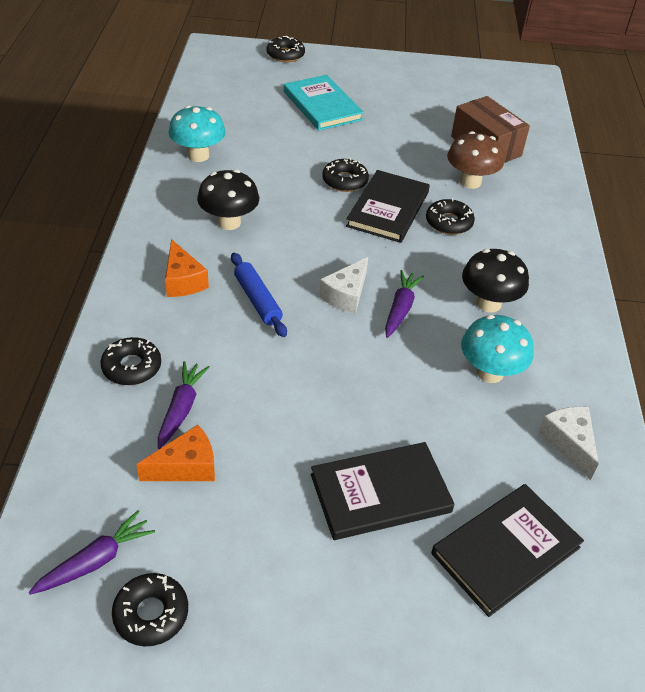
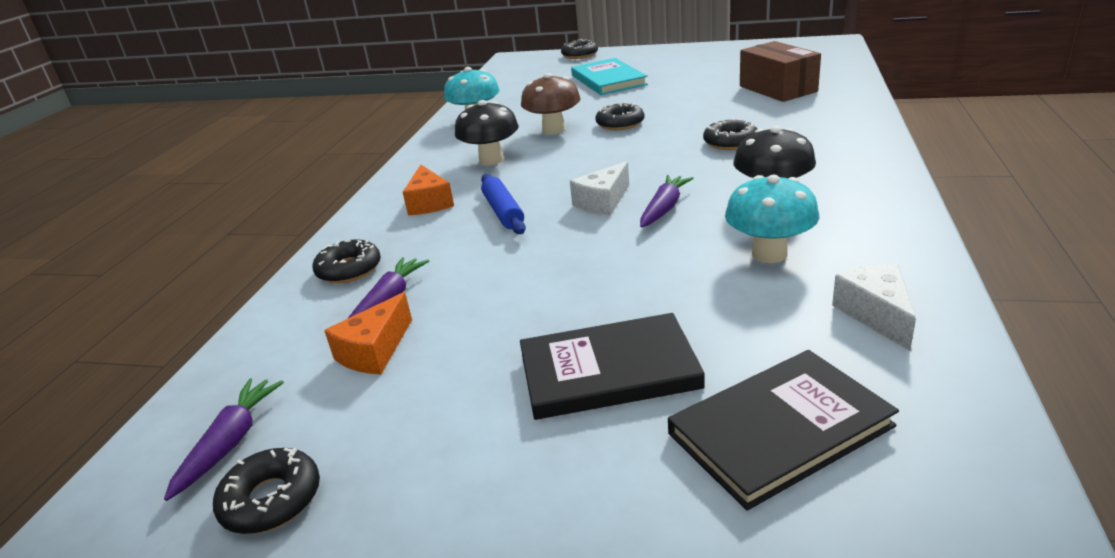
camera: 15 degrees right, 15 degrees down
purple carrot [29,510,155,595] -> purple carrot turned 45 degrees counterclockwise [164,378,284,501]
orange cheese [136,425,215,481] -> orange cheese turned 135 degrees clockwise [324,292,412,375]
black book [346,170,430,243] -> none
brown mushroom [447,131,504,189] -> brown mushroom moved to [521,73,581,134]

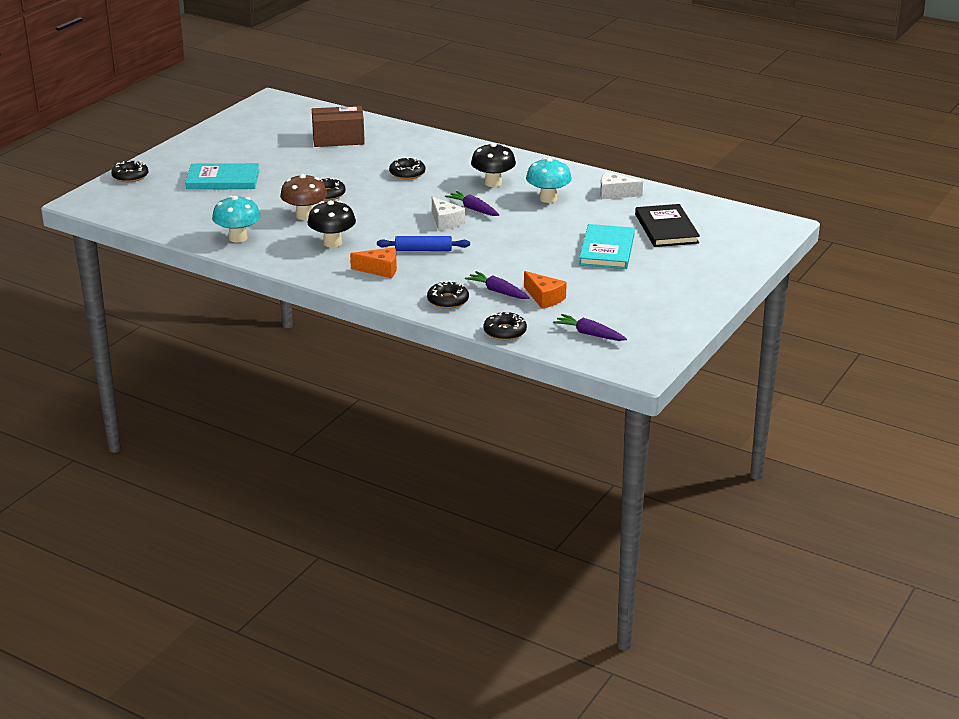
camera: 75 degrees left, 0 degrees up
black donut [213,448,320,534] -> black donut moved to [483,312,527,340]
black book [520,313,705,420] -> turquoise book [579,224,635,269]

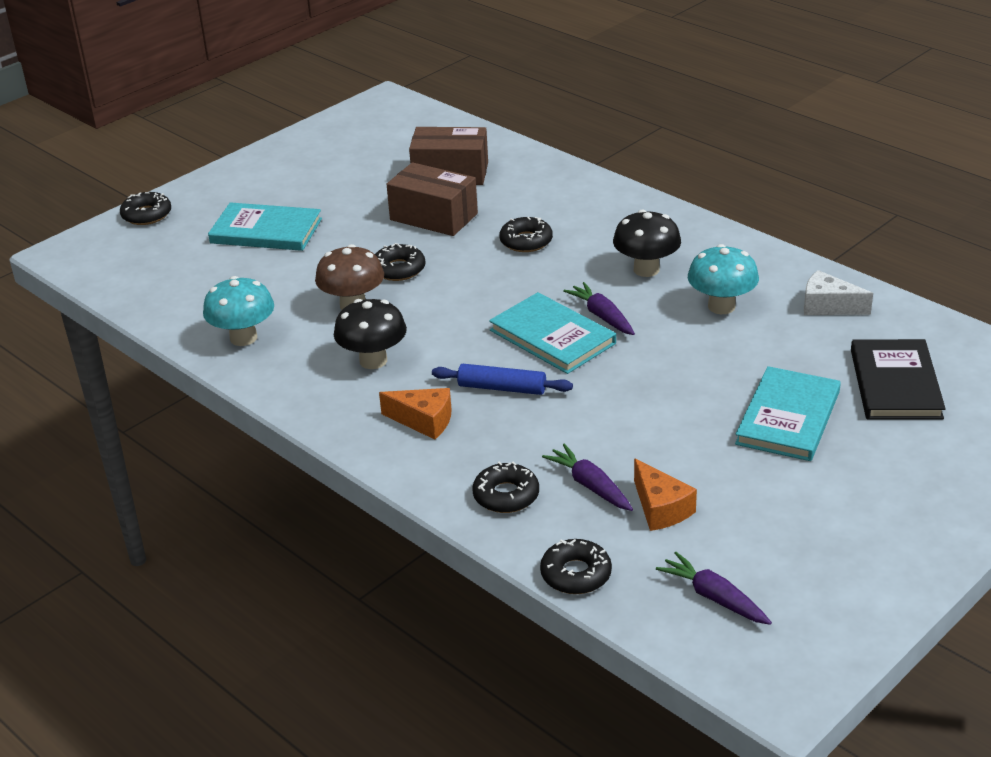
camera: 15 degrees right, 5 degrees up
white cheese [432,196,465,231] -> turquoise book [489,292,616,374]
none -> brown box [387,162,478,236]

